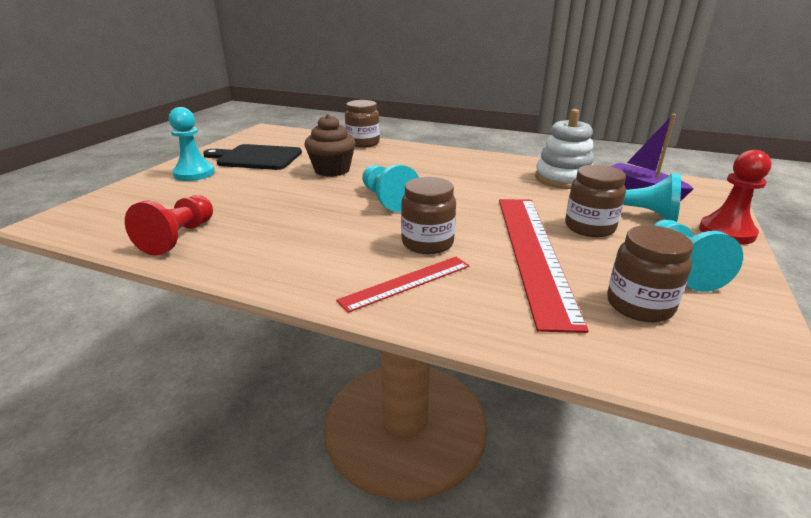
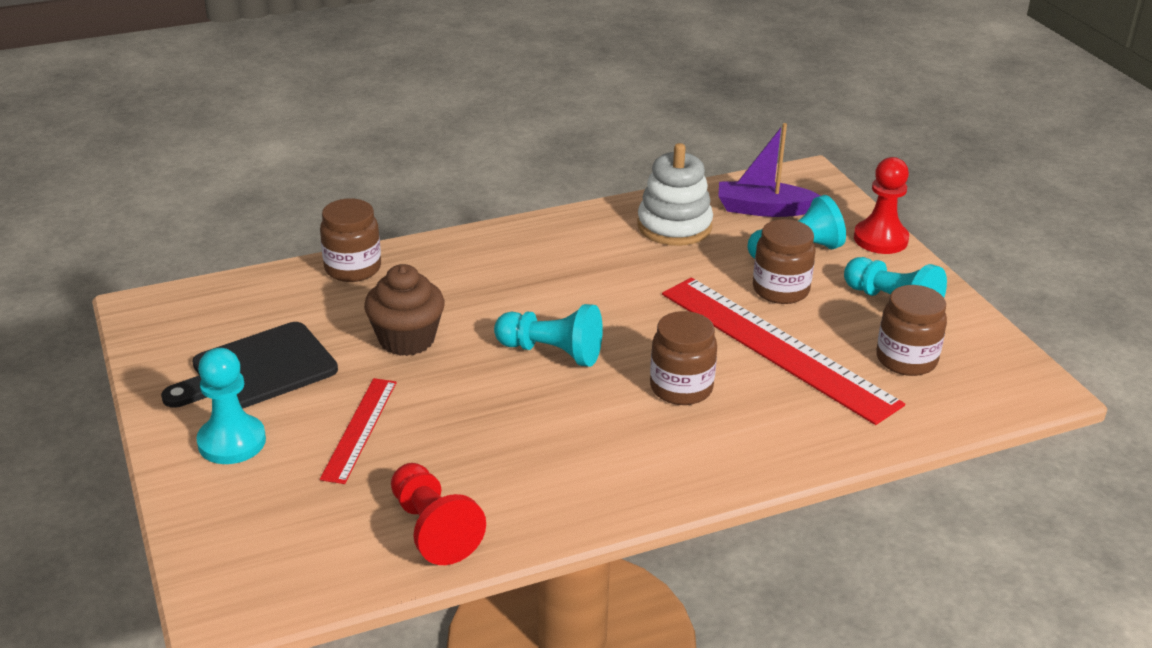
camera: 45 degrees left, 5 degrees up
red ruler [336,257,470,313] -> red ruler moved to [320,378,397,484]

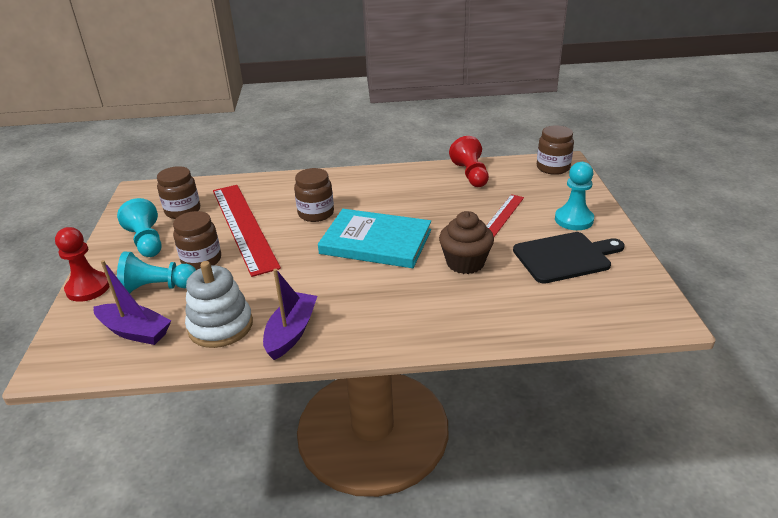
camera: 160 degrees left, 0 degrees up
brown jar [320,199,381,282] -> brown jar moved to [537,125,574,175]
turquoise pawn [494,304,603,367] -> turquoise book [318,209,431,268]
none -> purple boat [263,269,317,360]

